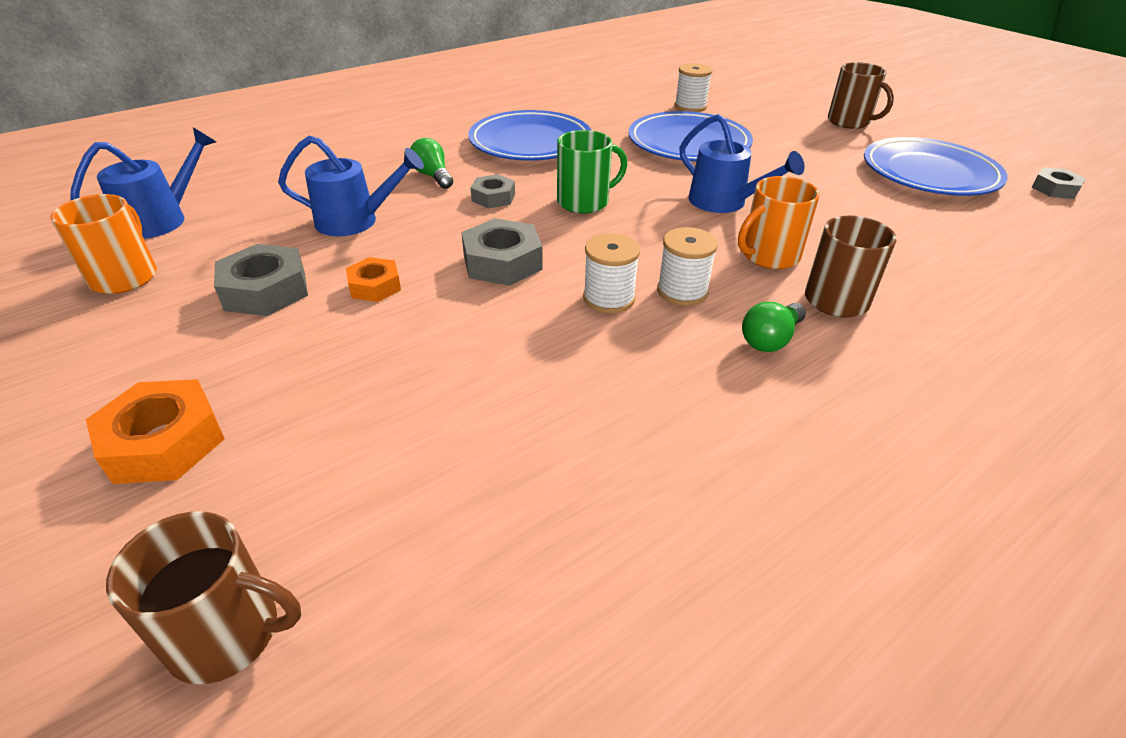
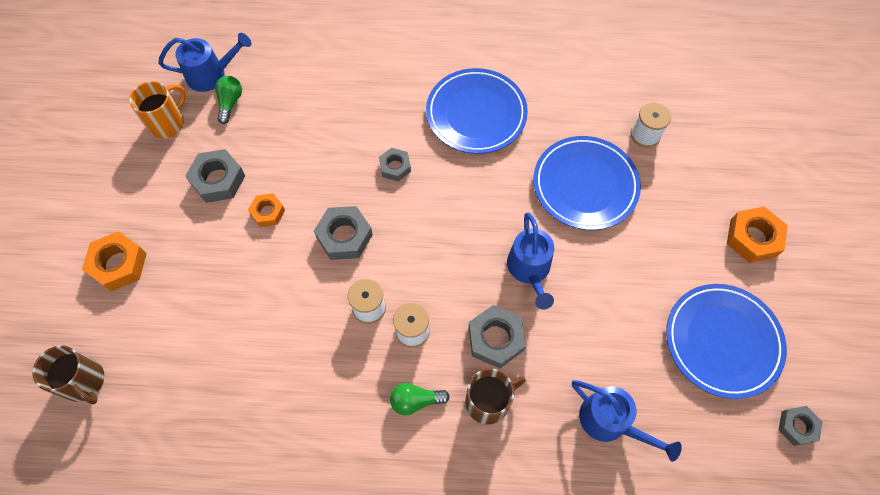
camera: 40 degrees right, 25 degrees up
blue watering can [278,136,424,236] -> blue watering can moved to [572,380,682,462]
green light bulb [410,138,453,189] -> green light bulb moved to [215,76,242,124]
green mug [557,130,627,213] -> none
orange mug [738,176,820,269] -> grey nut [468,305,526,368]
brown mug [828,62,894,129] -> orange nut [727,207,788,263]

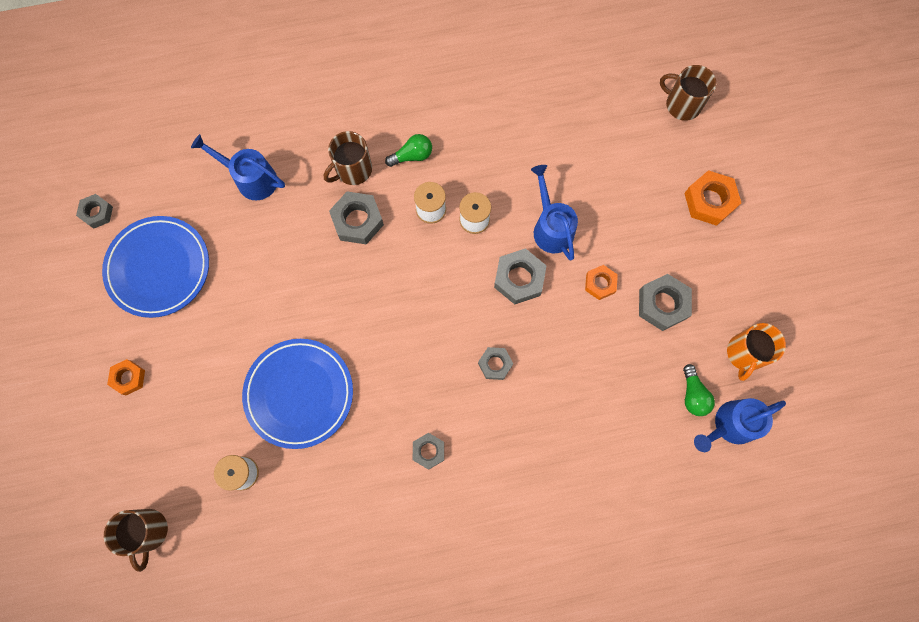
camera: 165 degrees right, 10 degrees up
blue plate [426,68,528,154] -> grey nut [413,433,444,470]
blue watering can [507,213,554,310] -> blue watering can moved to [531,165,578,261]
orange nut [727,207,788,263] -> orange nut [107,359,145,395], size x0.63
none -> brown mug [104,509,168,572]

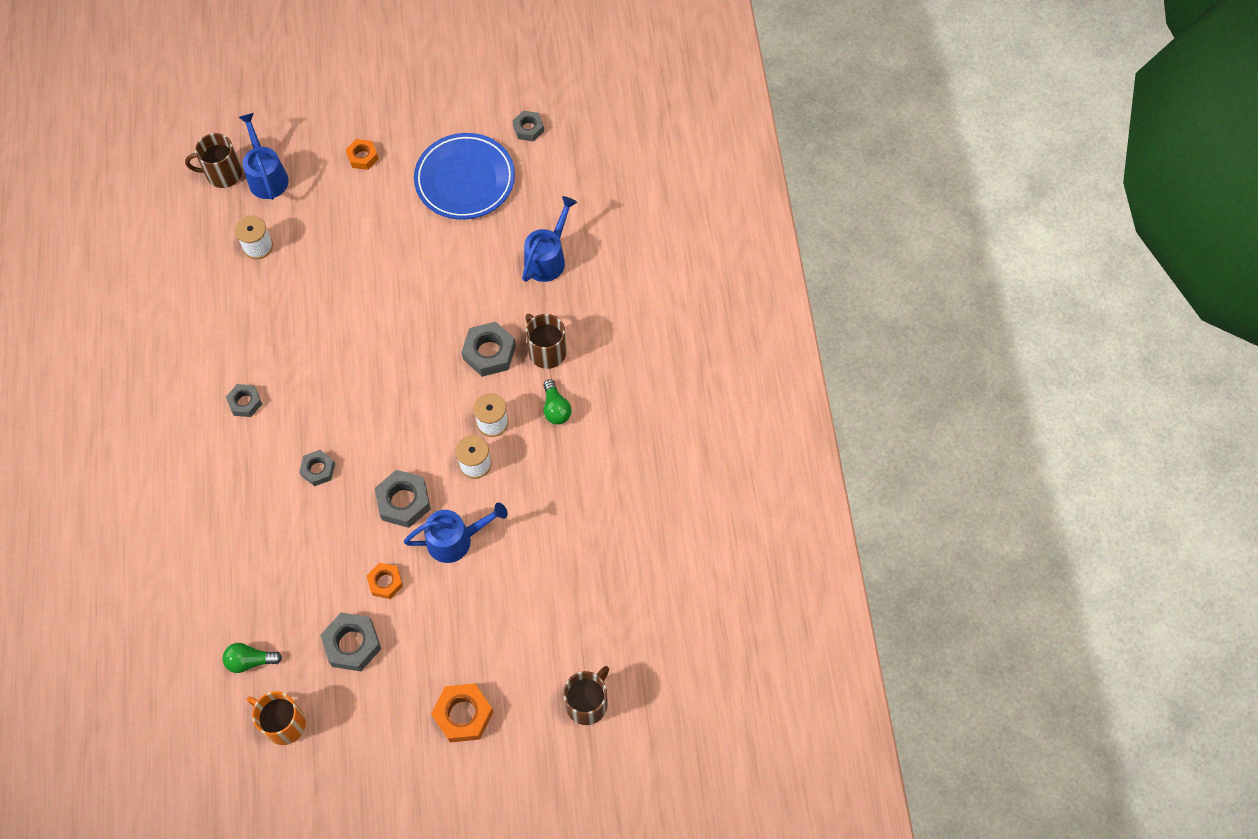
camera: 95 degrees right, 10 degrees down
blue plate [242,339,353,449] -> none
blue watering can [694,398,786,452] -> blue watering can moved to [239,113,289,200]

